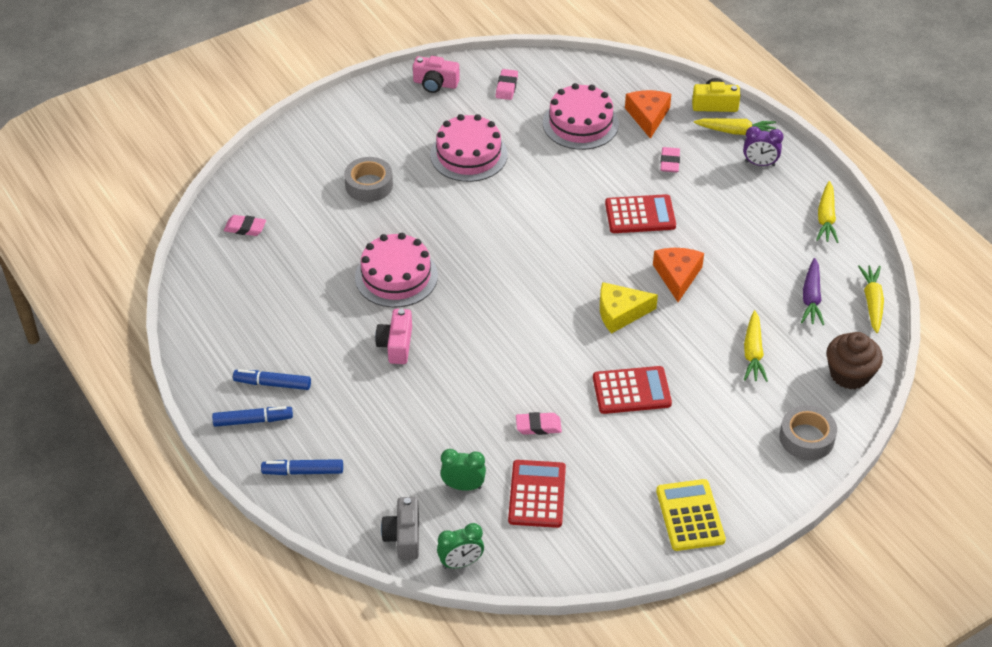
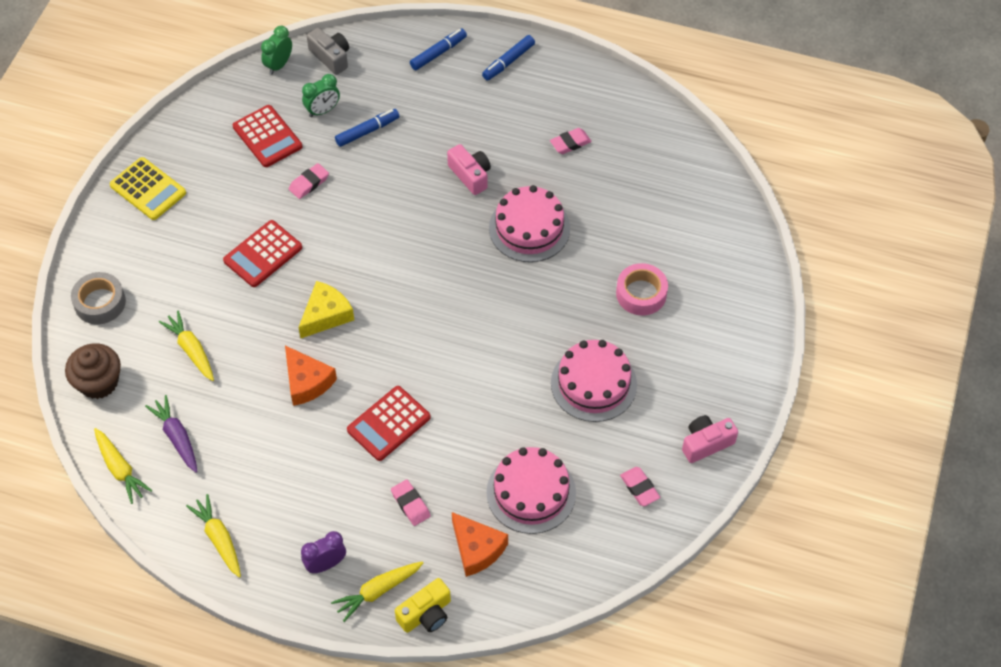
camera: 140 degrees right, 10 degrees up
pink eraser [224,215,266,236] -> pink eraser moved to [550,128,591,154]
blue marker [233,369,311,390] -> blue marker moved to [335,109,400,147]
grey tape [344,157,393,202] -> pink tape [616,263,668,315]

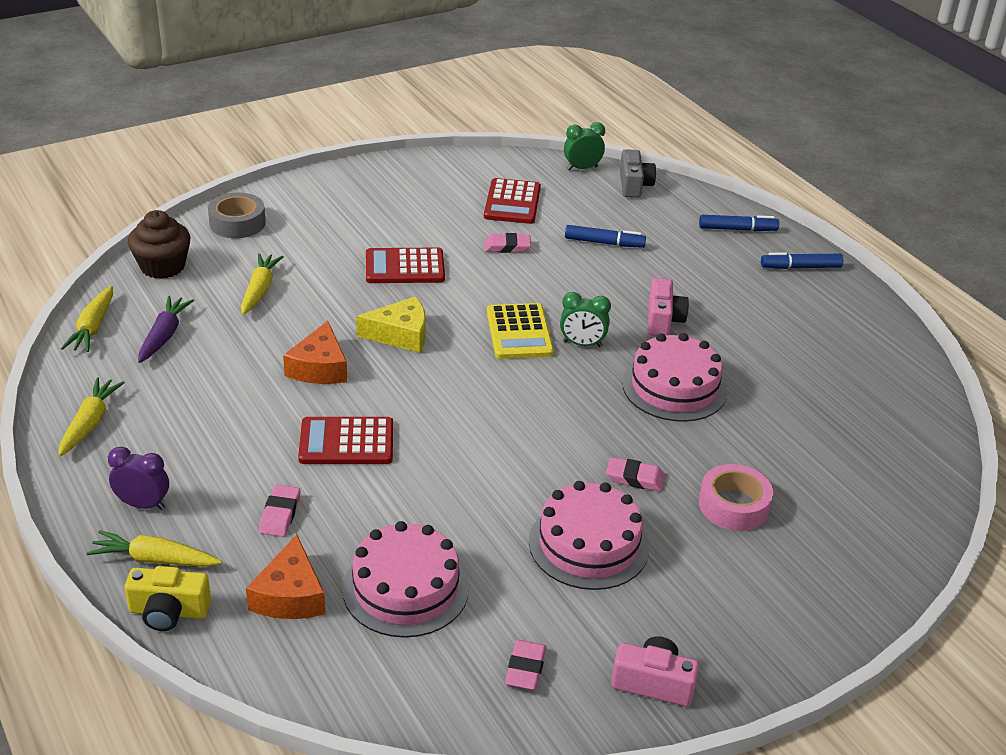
camera: 40 degrees right, 20 degrees down
yellow calculator [110,157,186,220] -> yellow calculator moved to [487,303,554,359]
green clock [302,74,340,117] -> green clock moved to [560,292,611,347]
pink eraser [550,128,591,154] -> pink eraser moved to [606,457,665,491]

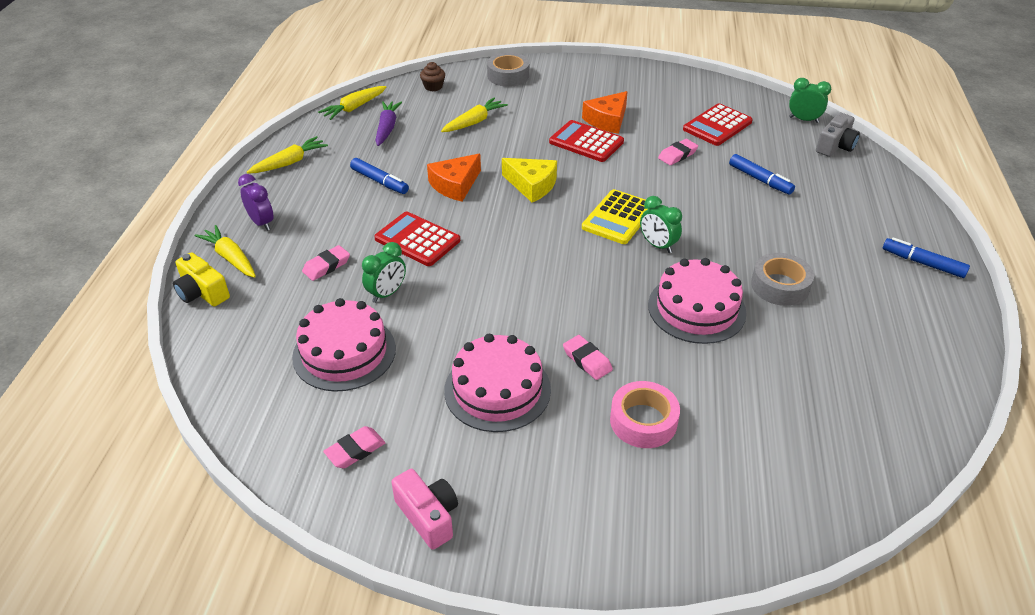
camera: 40 degrees right, 5 degrees up
brown cupcake [128,210,190,279] -> brown cupcake [420,62,445,91], size x0.56
purple carrot [138,296,194,363] -> purple carrot turned 45 degrees counterclockwise [375,101,402,146]
orange cheese [246,535,326,619] -> orange cheese moved to [582,91,628,134]
pink eraser [484,233,531,253] -> pink eraser turned 75 degrees counterclockwise [658,139,698,165]
pink camera [648,278,689,336] -> none
blue marker [699,215,779,231] -> blue marker moved to [350,158,409,194]
none -> green clock [362,242,406,303]
none -> grey tape [751,253,814,306]

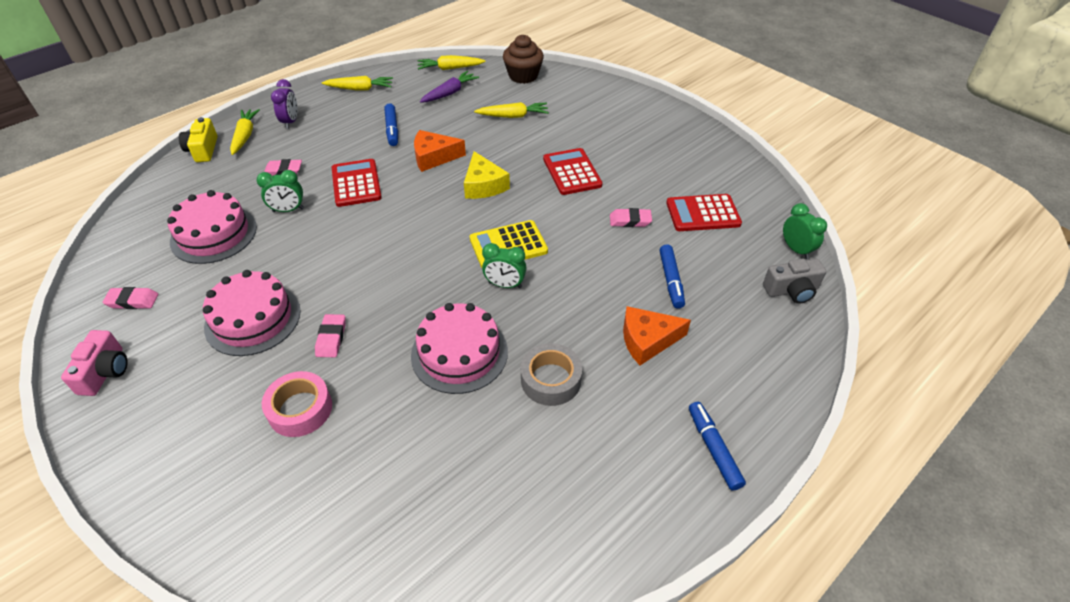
camera: 40 degrees right, 5 degrees up
brown cupcake [420,62,445,91] -> brown cupcake [503,35,544,84], size x1.77
grey tape [487,53,529,87] -> none
orange cheese [582,91,628,134] -> orange cheese moved to [623,306,691,365]
green clock [640,196,682,253] -> green clock turned 75 degrees counterclockwise [482,243,527,288]

